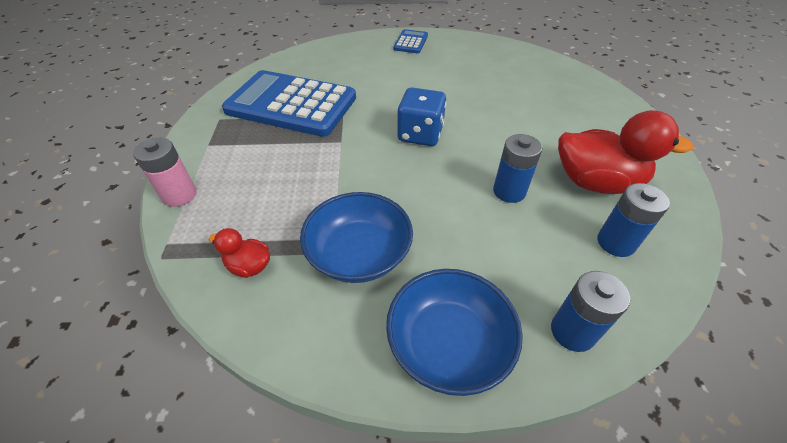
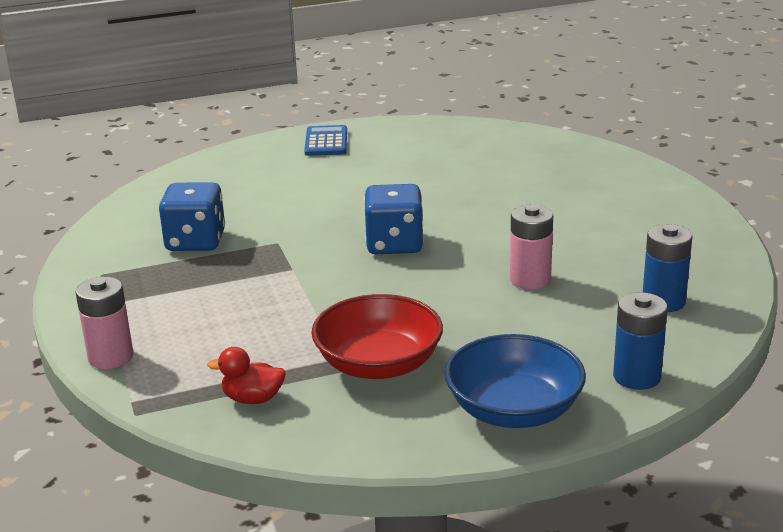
camera: 15 degrees left, 20 degrees down
blue calculator [222,70,356,137] -> blue dice [159,182,225,251]
blue bowl [300,192,413,283] -> red bowl [311,294,443,379]
blue battery [493,134,542,203] -> pink battery [510,205,553,289]
red duck [558,110,694,194] -> none

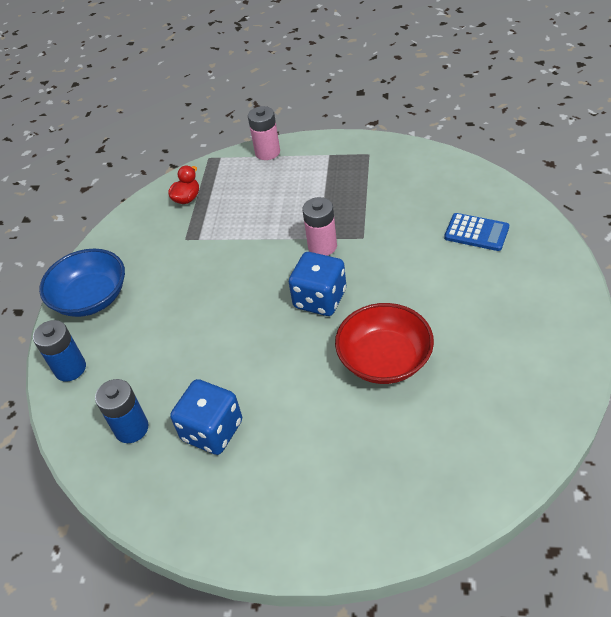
camera: 120 degrees right, 20 degrees up
blue dice [159,182,225,251] -> blue dice moved to [170,379,242,455]
blue calculator [304,125,347,156] -> blue calculator moved to [444,213,509,251]
red bowl [311,294,443,379] -> red bowl moved to [335,303,434,384]
pink battery [510,205,553,289] -> pink battery moved to [302,197,337,256]

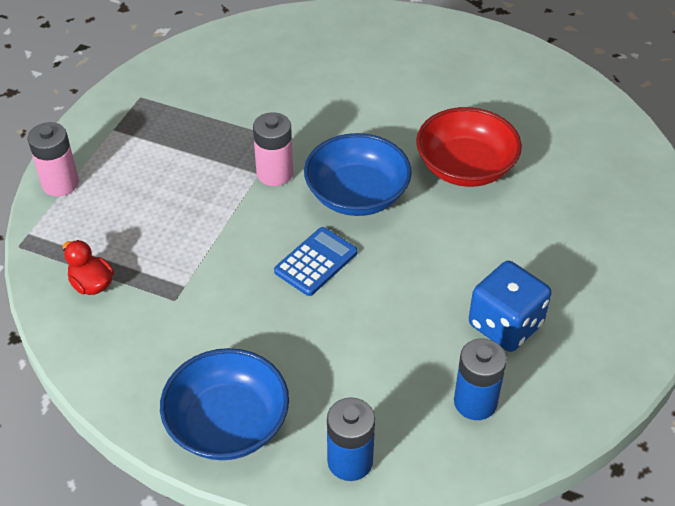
camera: 80 degrees left, 0 degrees up
blue dice [289,252,346,316] -> blue bowl [304,133,412,216]
blue calculator [444,213,509,251] -> blue calculator moved to [274,227,358,296]

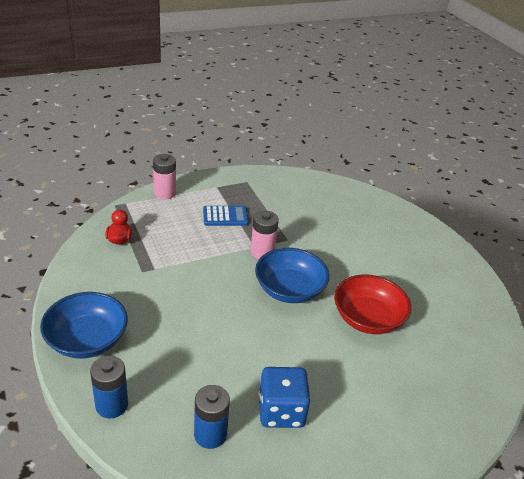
camera: 40 degrees right, 10 degrees down
blue calculator [274,227,358,296] -> blue calculator moved to [203,206,249,226]

